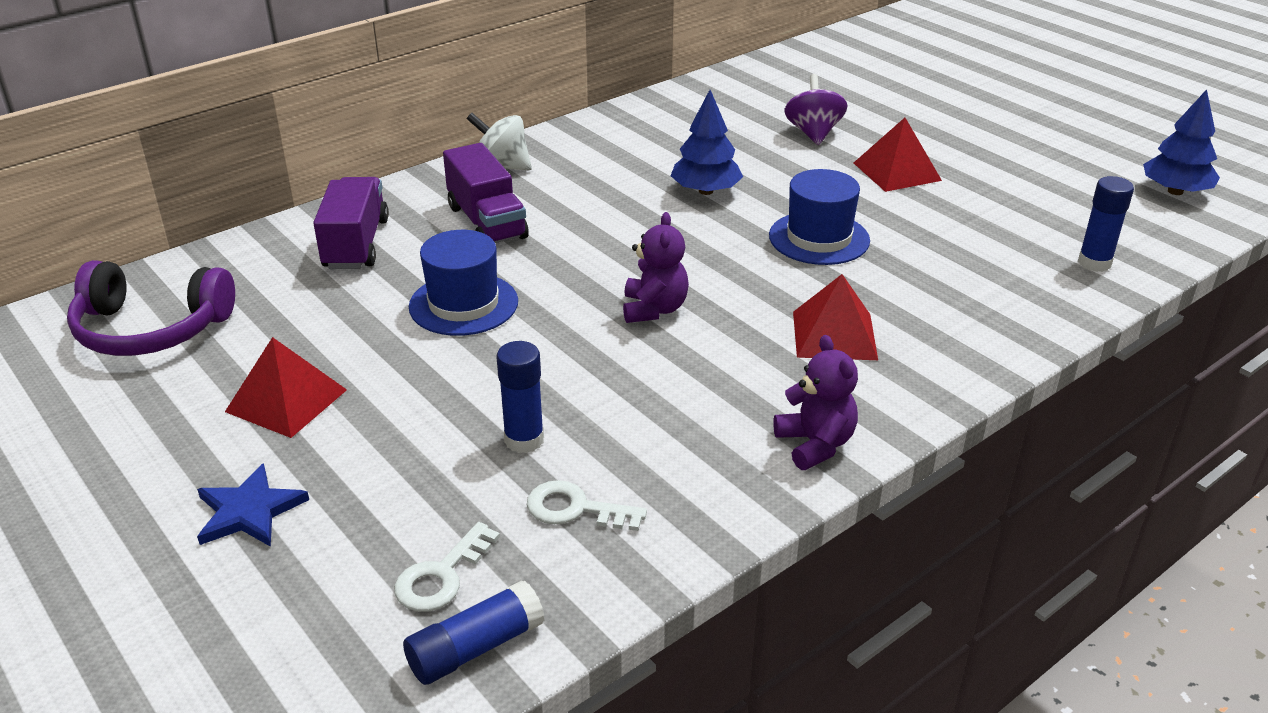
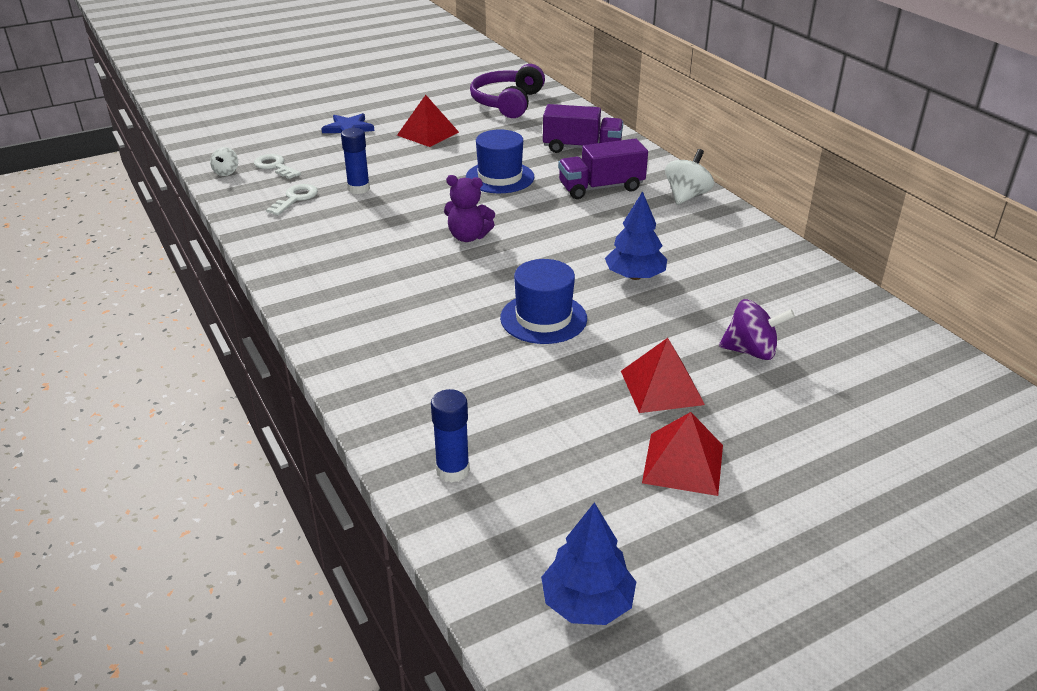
camera: 100 degrees right, 0 degrees up
blue glue stick [403,580,545,685] -> white spinning top [210,147,238,176]
purple teddy bear [773,335,858,470] -> none
red pyramid [793,274,878,360] -> red pyramid moved to [642,412,723,496]

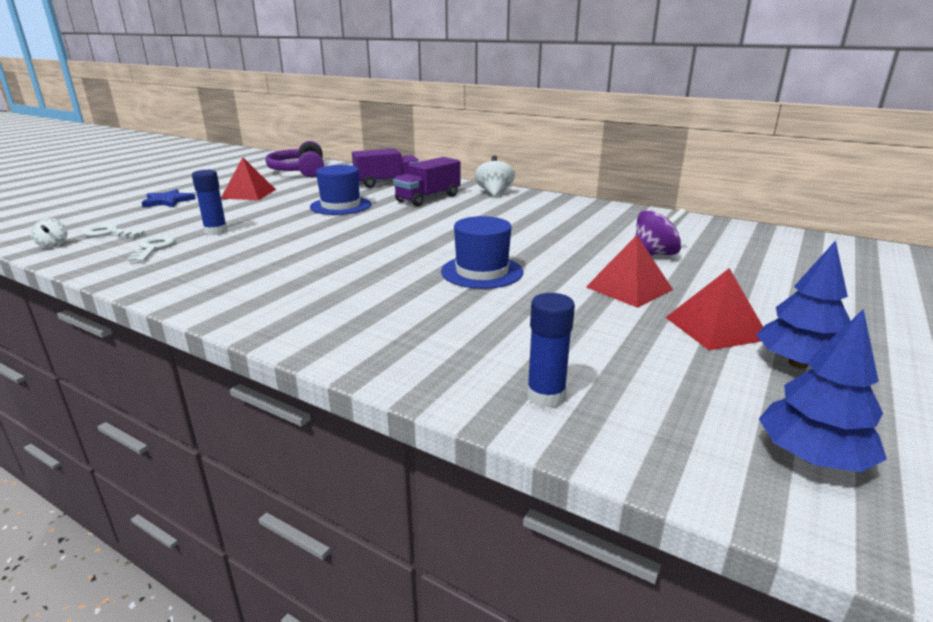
camera: 30 degrees left, 10 degrees down
purple teddy bear [444,175,495,242] -> none
blue tree [605,191,667,280] -> blue tree moved to [756,240,851,368]

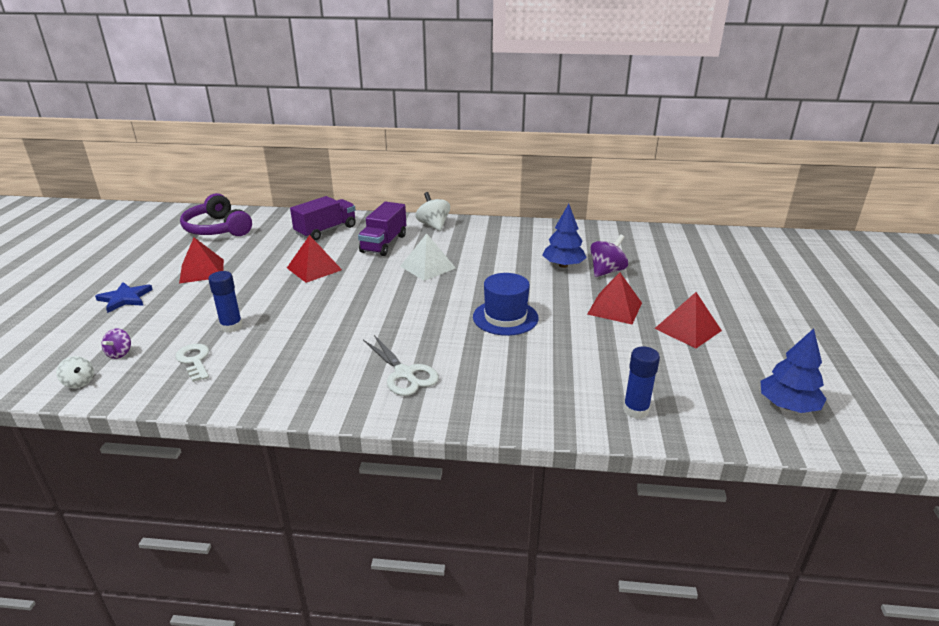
camera: 25 degrees left, 5 degrees up
white key [83,224,145,237] -> purple spinning top [101,328,131,359]
blue hat [310,165,372,215] -> red pyramid [287,235,342,283]
blue tree [756,240,851,368] -> blue tree moved to [542,204,587,268]
none -> white scissors [363,335,439,396]
none -> white pyramid [400,233,456,281]

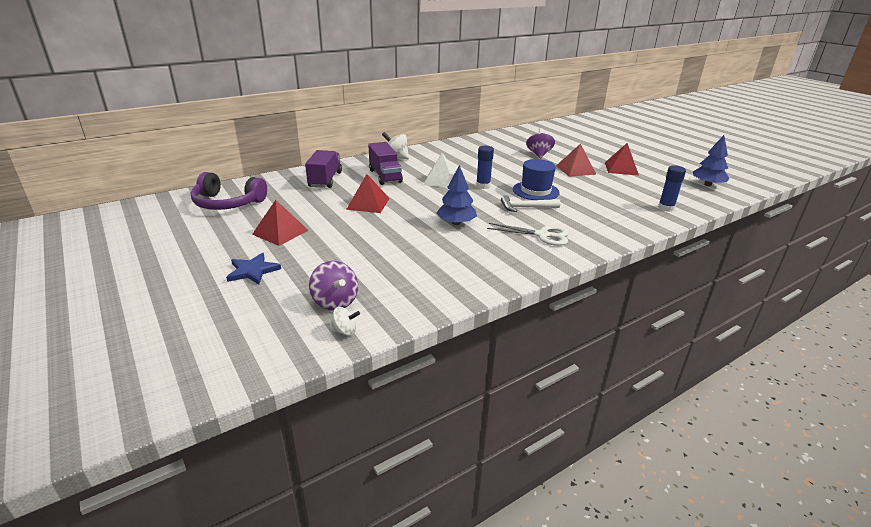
camera: 40 degrees left, 0 degrees up
purple spinning top [101,328,131,359] -> purple spinning top [309,261,358,311], size x1.70
white key [175,344,209,382] -> none
blue glue stick [208,271,243,333] -> blue glue stick moved to [476,146,494,189]
blue tree [542,204,587,268] -> blue tree moved to [437,165,477,225]
none -> white hammer [501,195,561,212]

